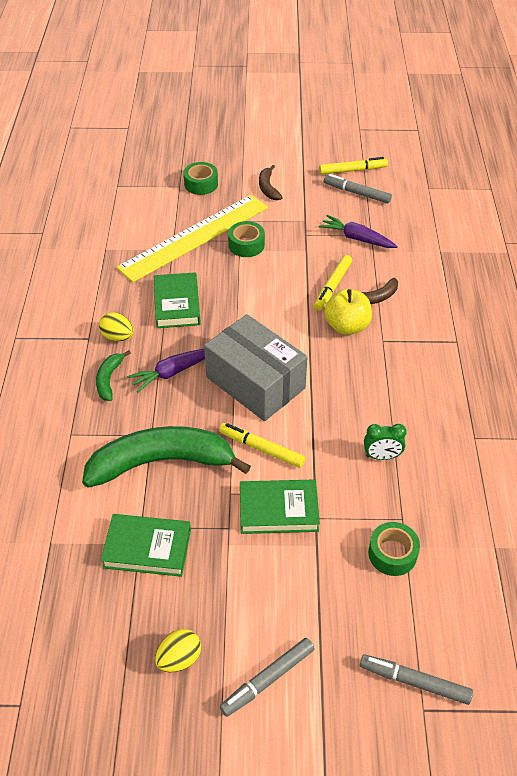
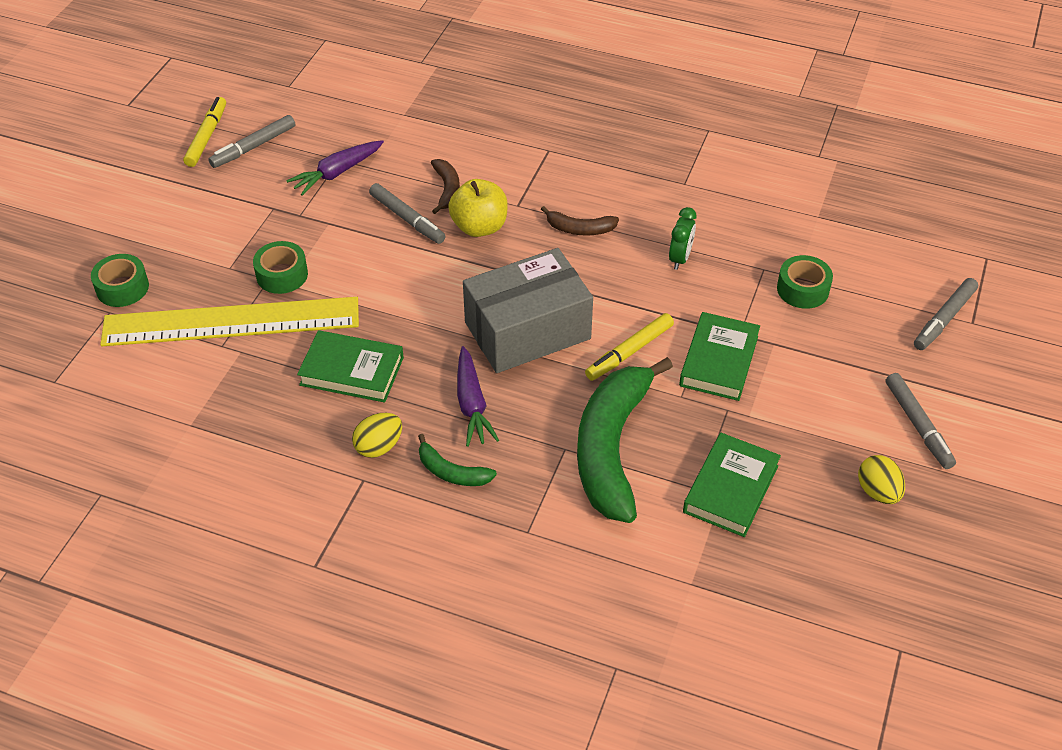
camera: 70 degrees left, 0 degrees up
yellow ruler [116,195,268,282] -> yellow ruler turned 75 degrees counterclockwise [100,297,359,346]
brown banana [259,165,283,200] -> brown banana moved to [541,206,619,236]
yellow marker [314,255,352,311] -> grey marker [369,183,446,244]

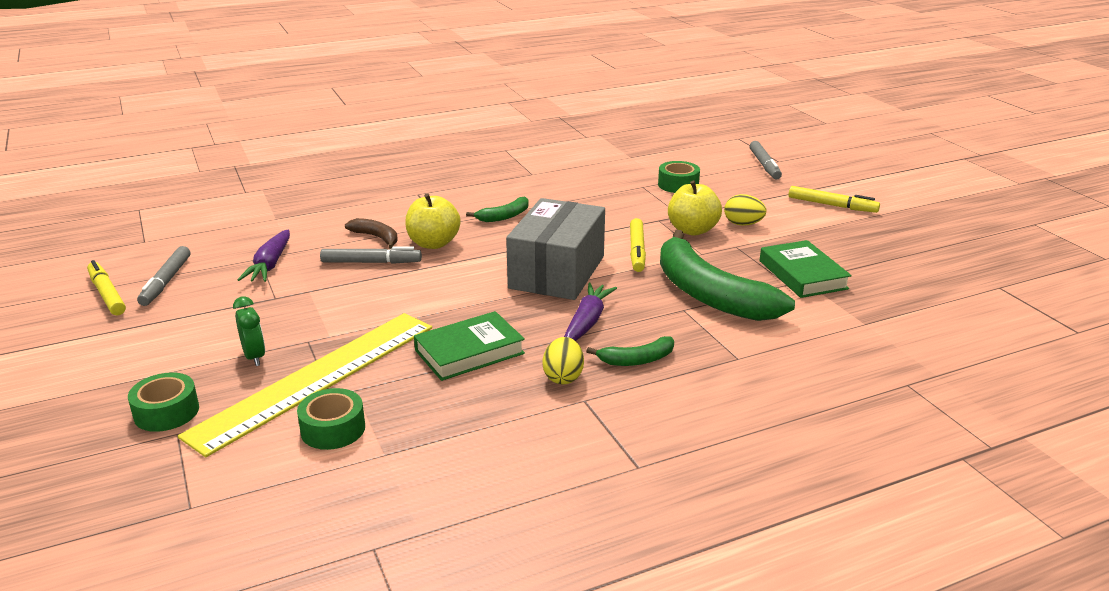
camera: 45 degrees left, 20 degrees down
green tape [253,241,308,294] -> green tape moved to [297,388,365,450]
purple carrot [457,346,499,447] -> purple carrot turned 105 degrees counterclockwise [564,283,617,341]
brown banana [541,206,619,236] -> green banana [466,196,528,222]
green clock [669,207,697,270] -> green clock moved to [233,296,265,366]
green book [679,312,760,401] -> yellow apple [668,181,722,236]
yellow egg [858,455,905,504] -> yellow egg moved to [724,194,766,226]
grey marker [886,373,956,469] -> yellow marker [789,186,880,213]

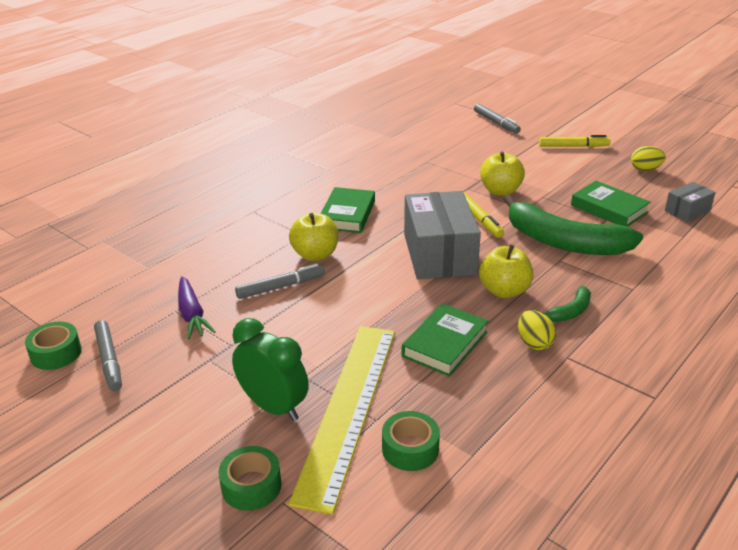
camera: 25 degrees left, 5 degrees up
yellow marker [87,260,126,315] -> none
green clock [233,296,265,366] -> green clock [232,318,309,421], size x1.70
brown banana [345,218,398,249] -> none
green banana [466,196,528,222] -> green book [320,187,375,233]
purple carrot [564,283,617,341] -> yellow apple [479,244,533,298]
green tape [658,161,700,193] -> green tape moved to [25,322,82,370]
yellow egg [724,194,766,226] -> yellow egg moved to [631,146,666,171]
none -> grey box [665,182,716,222]

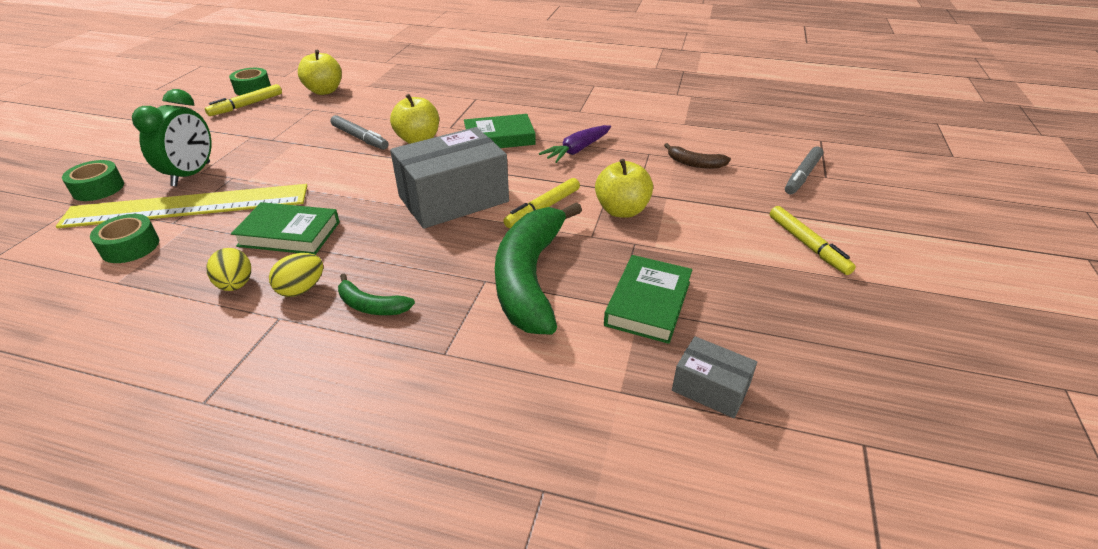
camera: 65 degrees right, 5 degrees up
grey marker [94,320,122,391] -> yellow marker [205,84,282,116]
purple carrot [178,276,216,340] -> purple carrot moved to [539,125,611,163]
yellow apple [479,244,533,298] -> yellow apple moved to [298,50,342,95]
yellow egg [631,146,666,171] -> yellow egg moved to [207,248,251,291]
none -> brown banana [664,143,731,169]

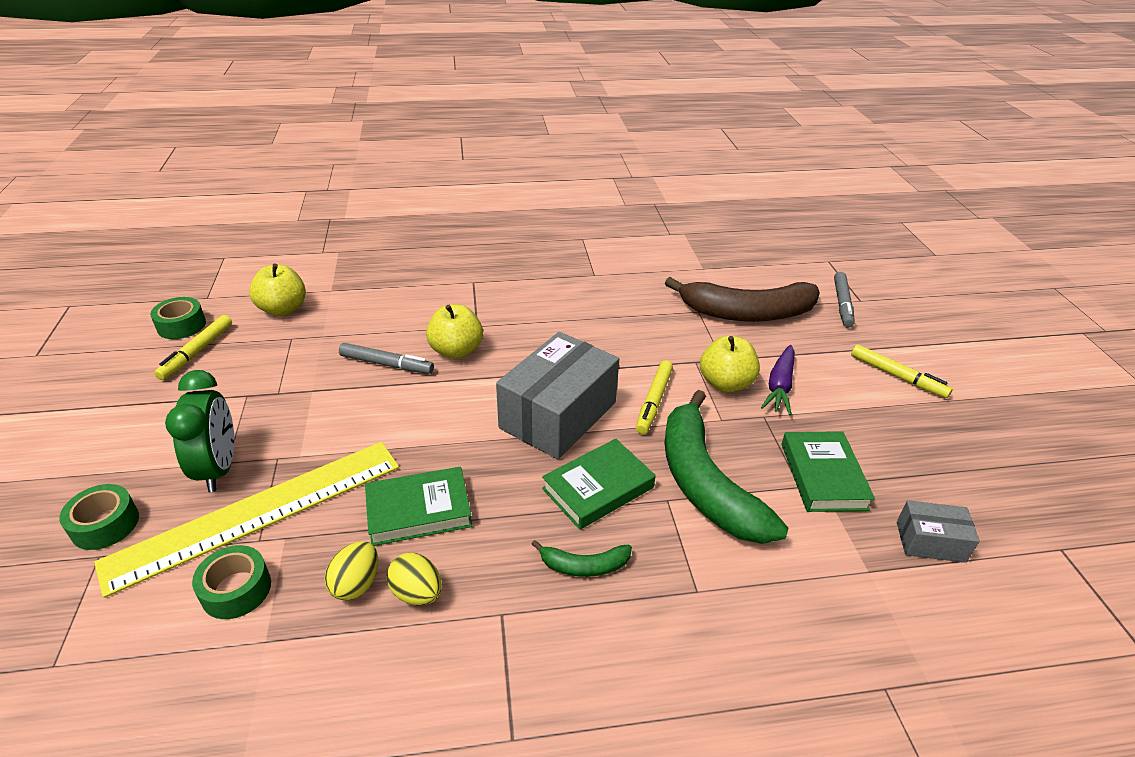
camera: 25 degrees left, 0 degrees up
yellow egg [269,253,323,297] -> yellow egg moved to [325,541,378,601]
green book [464,114,536,148] -> green book moved to [542,439,656,530]
purple carrot [539,125,611,163] -> purple carrot moved to [761,345,795,415]
brown banana [664,143,731,169] -> brown banana [665,277,820,322], size x2.26

